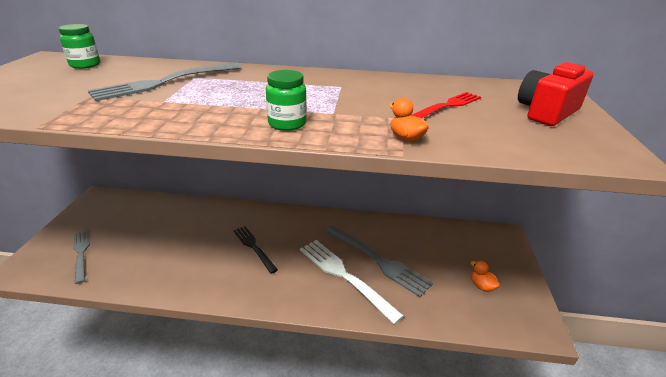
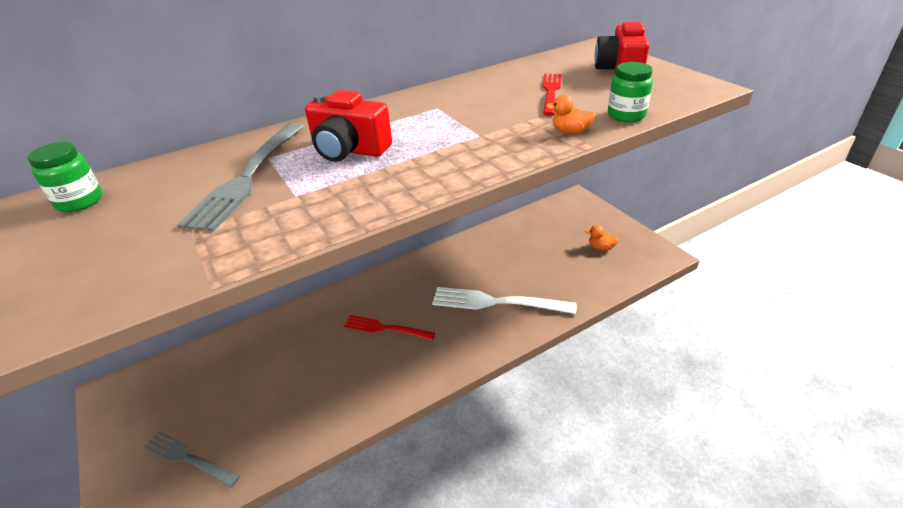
camera: 35 degrees left, 5 degrees up
black fork [233,226,278,274] -> red fork [344,315,435,340]
green jar [266,70,307,131] -> green jar moved to [608,62,653,122]
grey fork [325,225,433,297] -> none
none -> red camera [305,90,392,162]

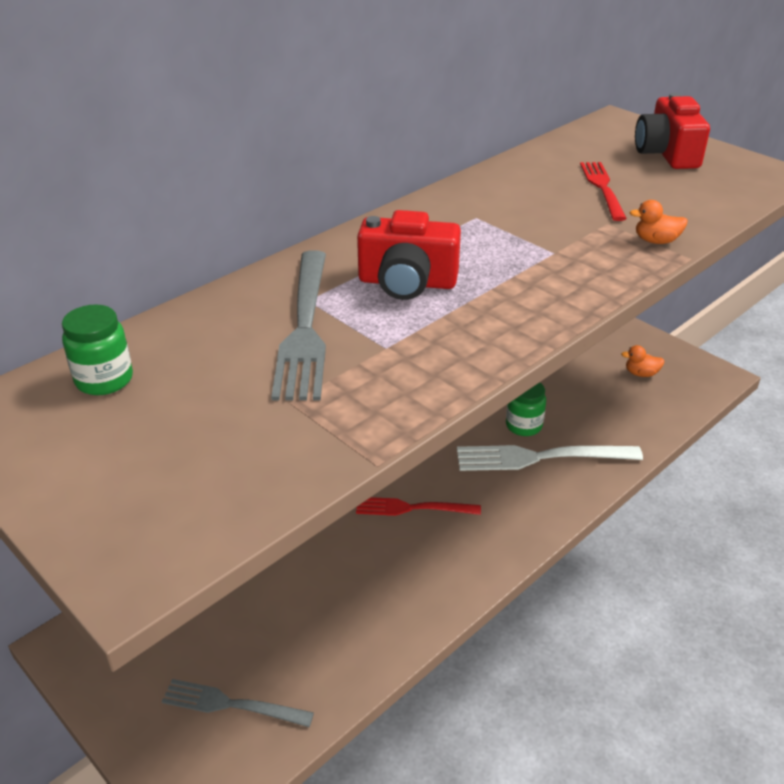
camera: 15 degrees left, 0 degrees up
green jar [608,62,653,122] -> green jar moved to [506,382,546,436]

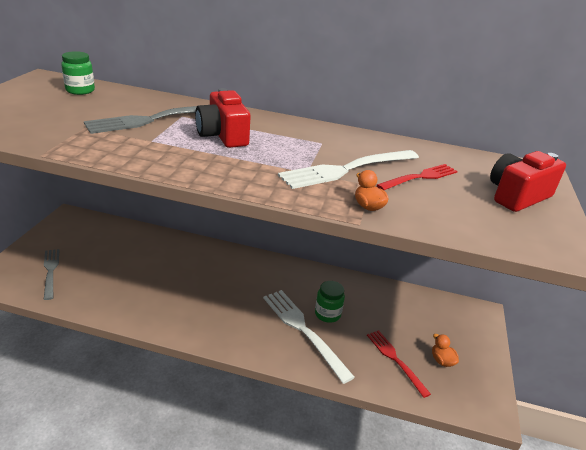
camera: 55 degrees right, 5 degrees down
red fork [356,497,481,516] -> red fork moved to [367,330,431,398]
none -> white fork [278,150,419,189]

